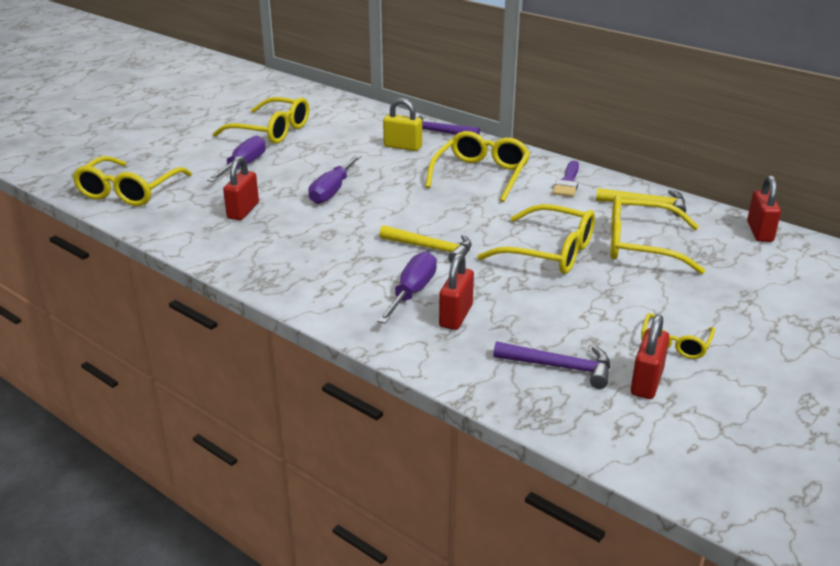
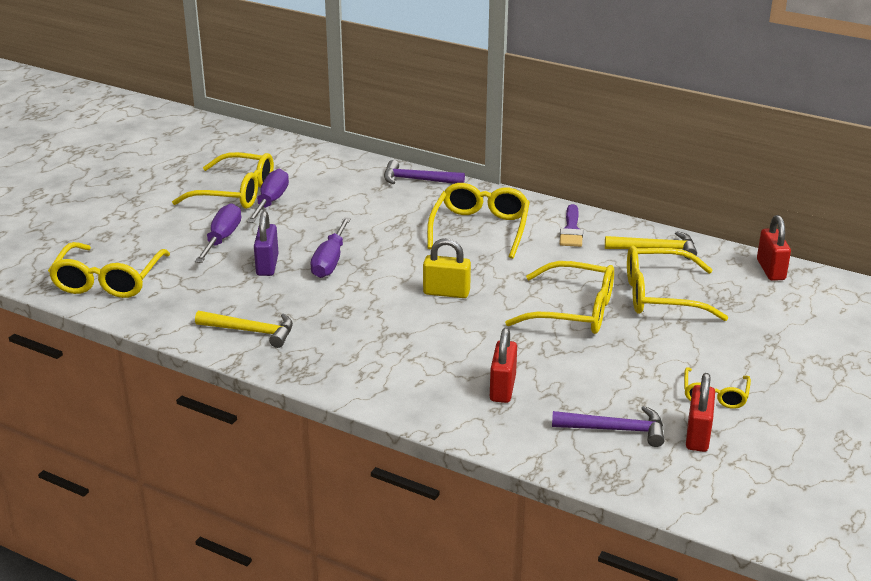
camera: 10 degrees left, 0 degrees up
red padlock [223,156,259,220] -> none
purple screwdriver [377,251,437,324] -> purple screwdriver moved to [247,169,289,223]
yellow hammer [379,225,472,263] -> yellow hammer moved to [195,311,293,348]
yellow padlock [383,98,422,151] -> yellow padlock moved to [423,238,471,298]
none -> purple padlock [254,211,279,276]

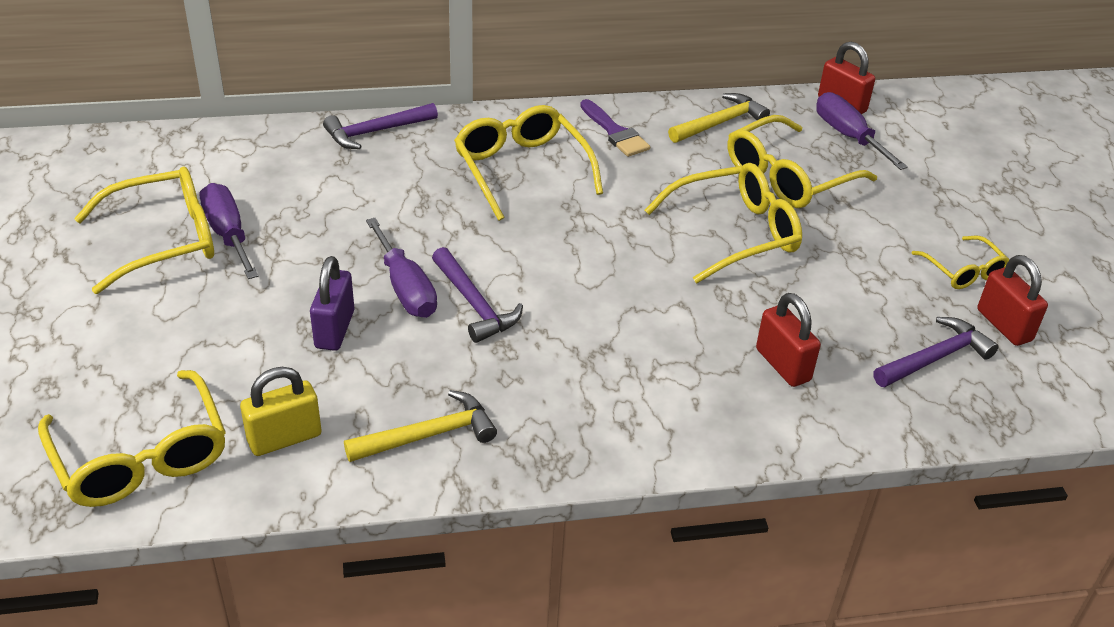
camera: 40 degrees left, 10 degrees up
purple screwdriver [195,203,241,263] -> purple screwdriver moved to [816,92,908,170]
purple padlock [254,211,279,276] -> purple padlock turned 45 degrees clockwise [310,256,354,351]
yellow padlock [423,238,471,298] -> yellow padlock moved to [240,367,322,456]
none -> purple hammer [432,247,523,343]

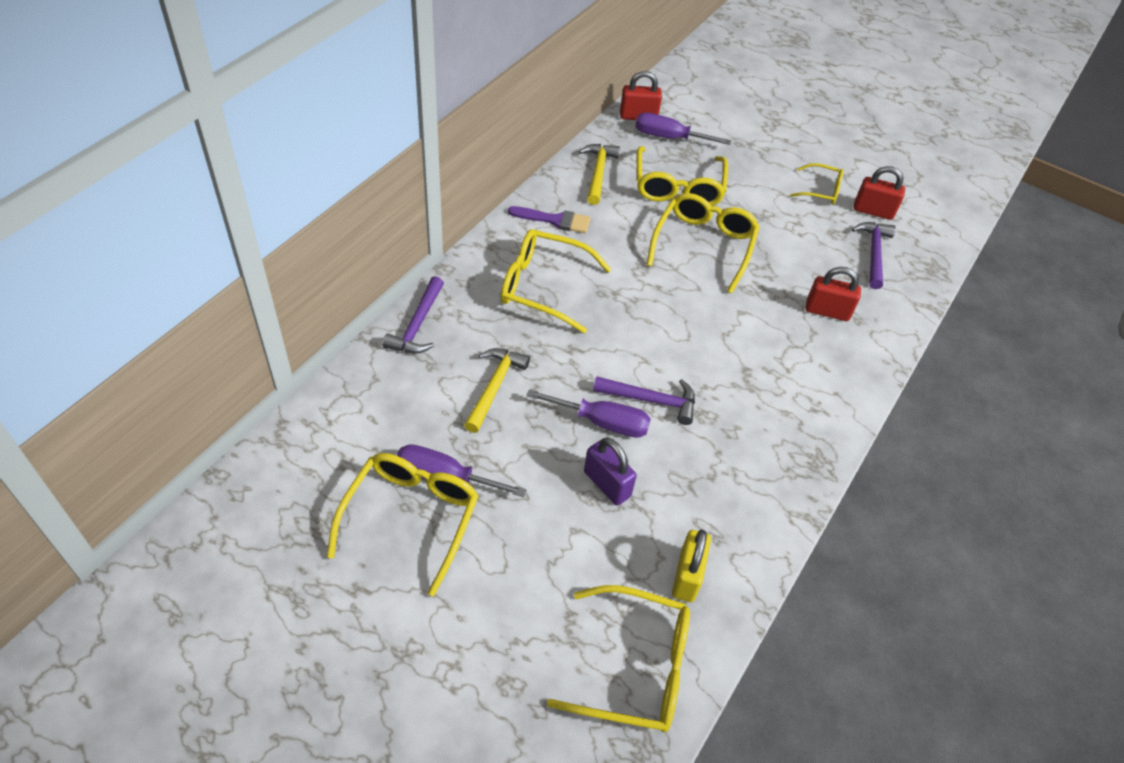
camera: 50 degrees left, 10 degrees up
yellow hammer [344,390,497,462] -> yellow hammer moved to [464,348,530,433]

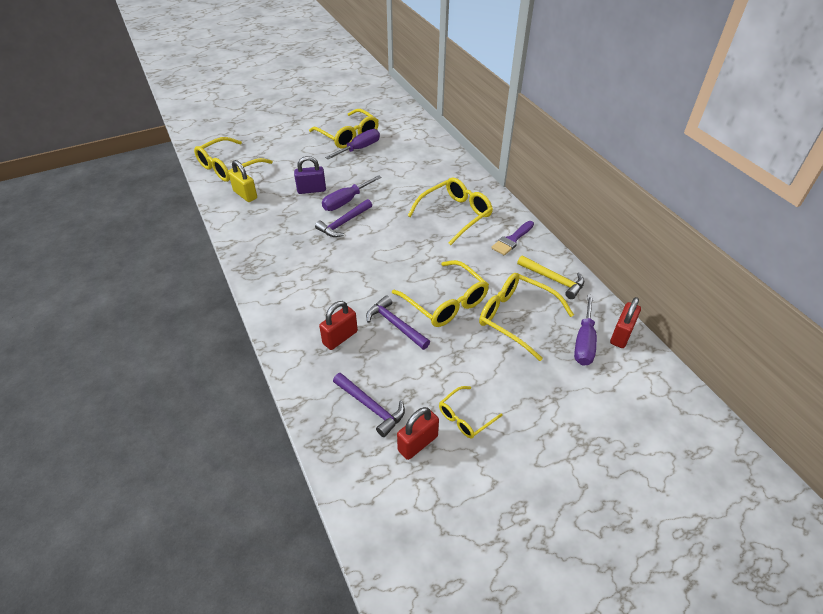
camera: 125 degrees right, 5 degrees down
purple hammer [382,276,444,353] -> purple hammer moved to [366,295,430,350]
yellow hammer [464,348,530,433] -> none
purple screwdriver [635,113,731,145] -> purple screwdriver turned 150 degrees clockwise [574,294,597,366]

